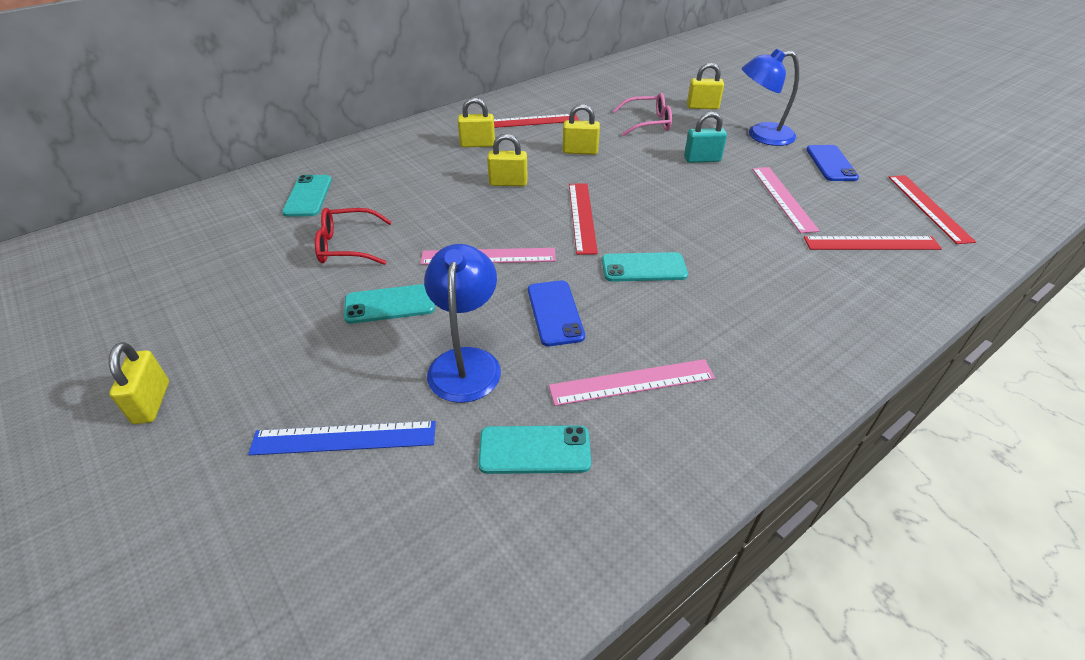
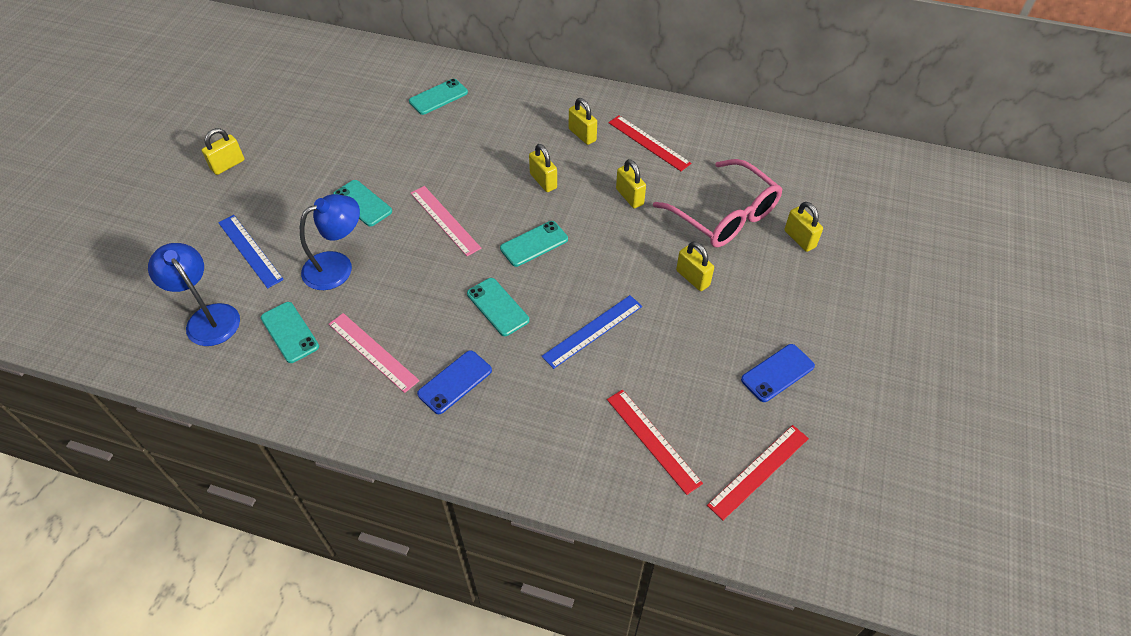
camera: 55 degrees right, 10 degrees up
red glasses [315,208,392,265] -> none
blue phone [528,280,585,346] -> blue phone moved to [417,350,492,414]
red ruler [569,183,598,255] -> turquoise phone [500,221,568,267]
pink glasses [613,93,672,136] -> pink glasses [653,159,782,248], size x1.66
turquoise padlock [684,112,727,163] -> yellow padlock [676,241,714,291]
blue lamp [742,49,799,146] -> blue lamp moved to [148,243,240,346]
pink ruler [752,167,820,233] -> none
none -> blue ruler [541,295,642,369]

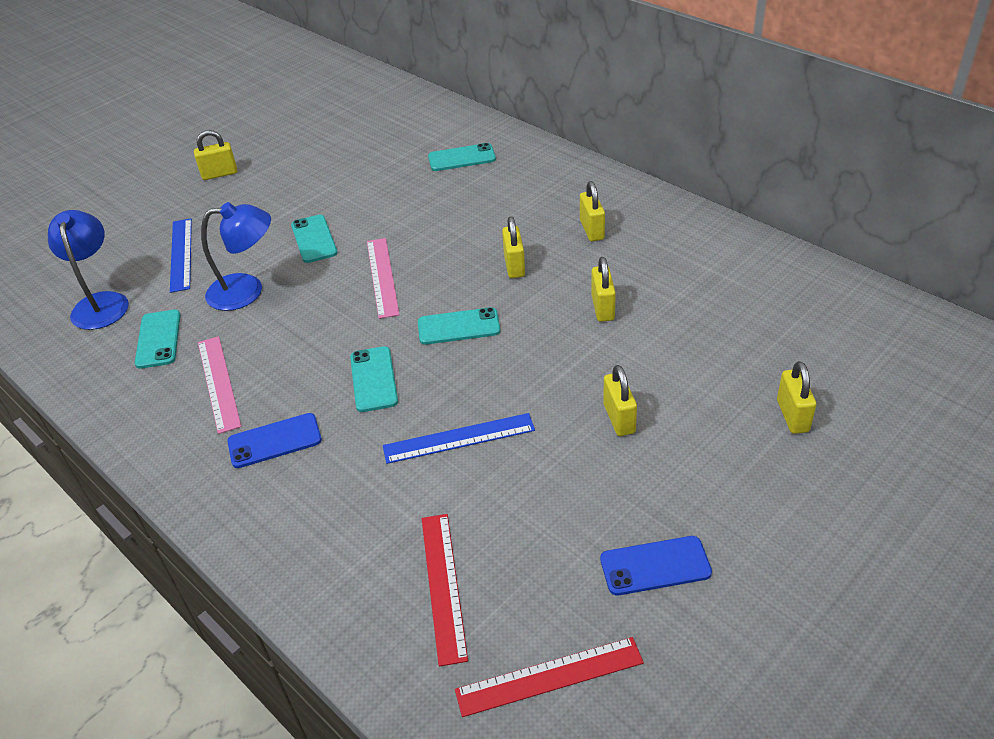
camera: 30 degrees right, 10 degrees down
red ruler [608,116,692,171] -> none
pink glasses [653,159,782,248] -> none

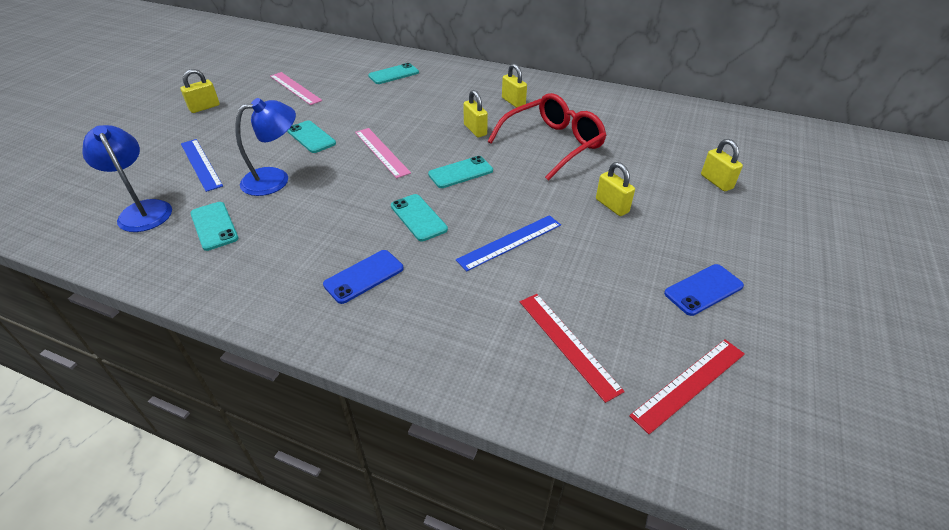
camera: 25 degrees left, 0 degrees up
pink ruler [198,336,241,434] -> pink ruler moved to [270,72,322,105]
yellow padlock [591,257,616,322] -> red glasses [488,93,607,181]

